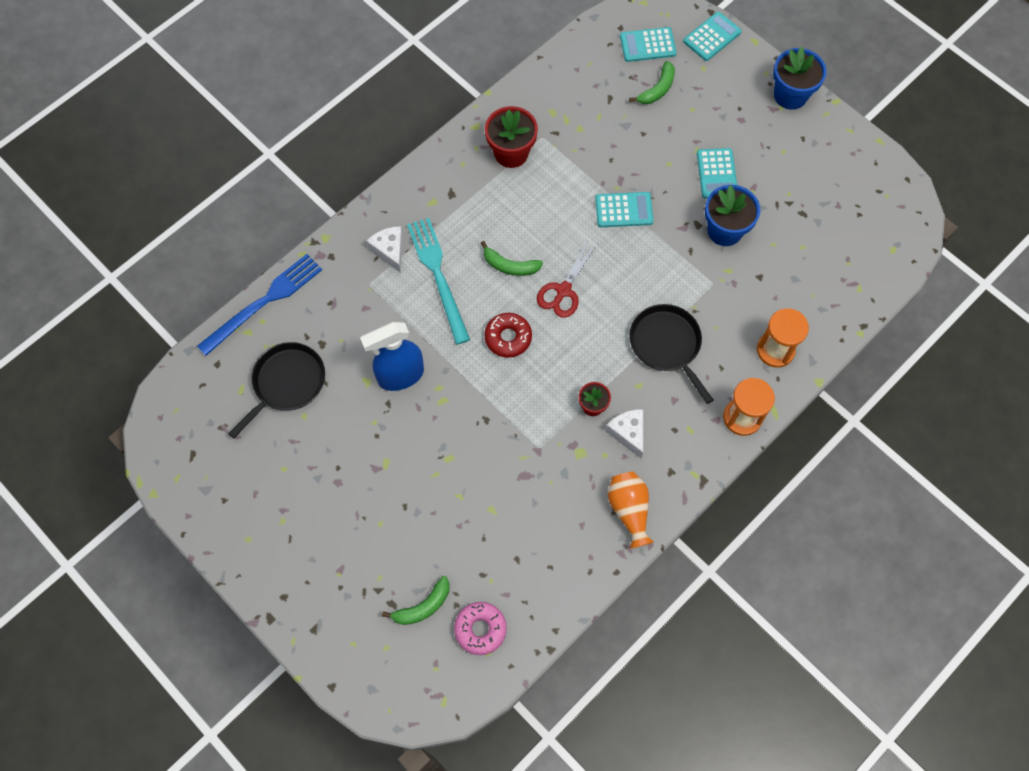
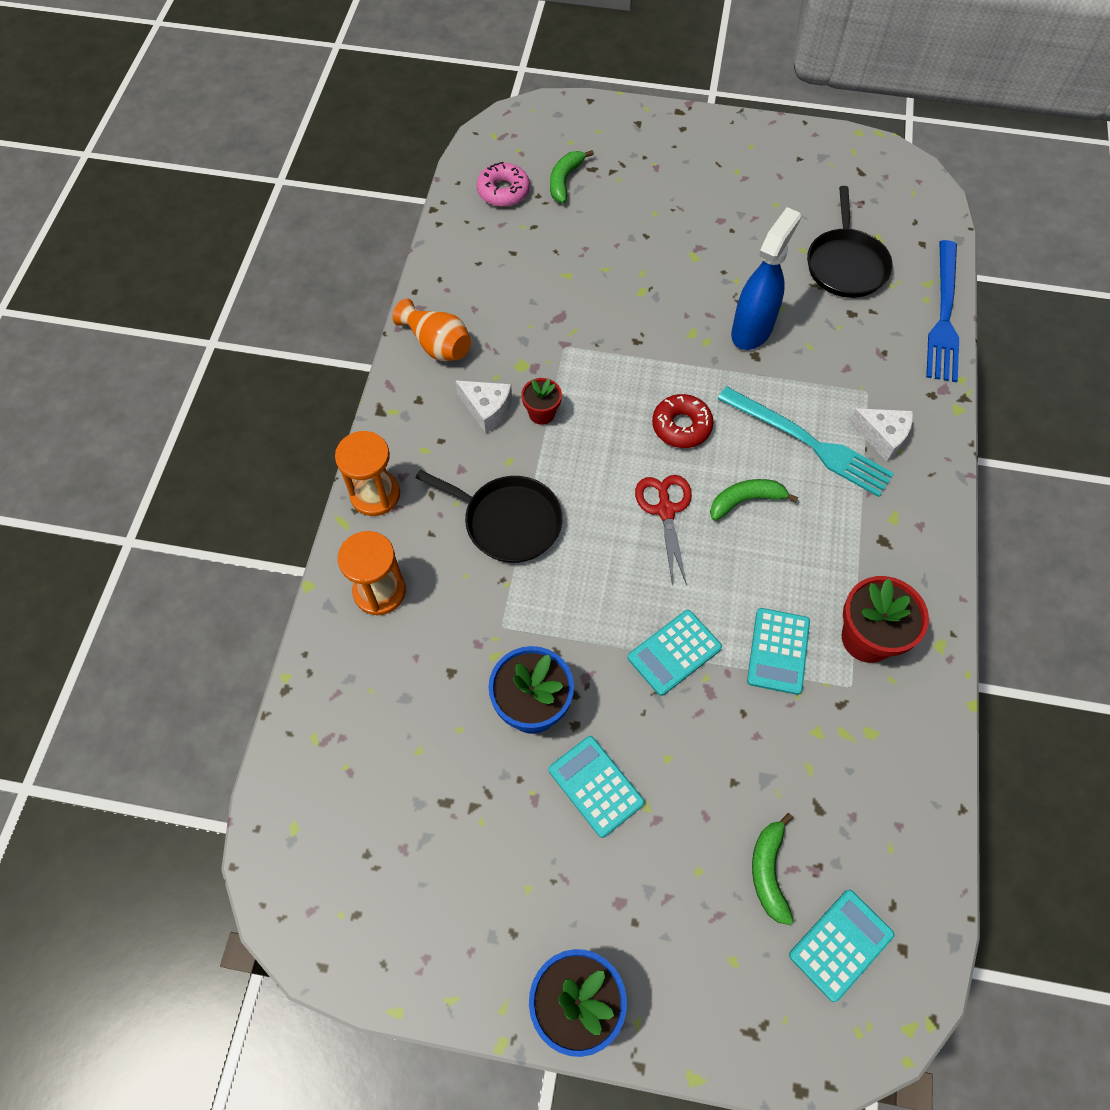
camera: 145 degrees right, 5 degrees down
turquoise calculator [683,12,742,61] -> turquoise calculator moved to [747,608,810,695]

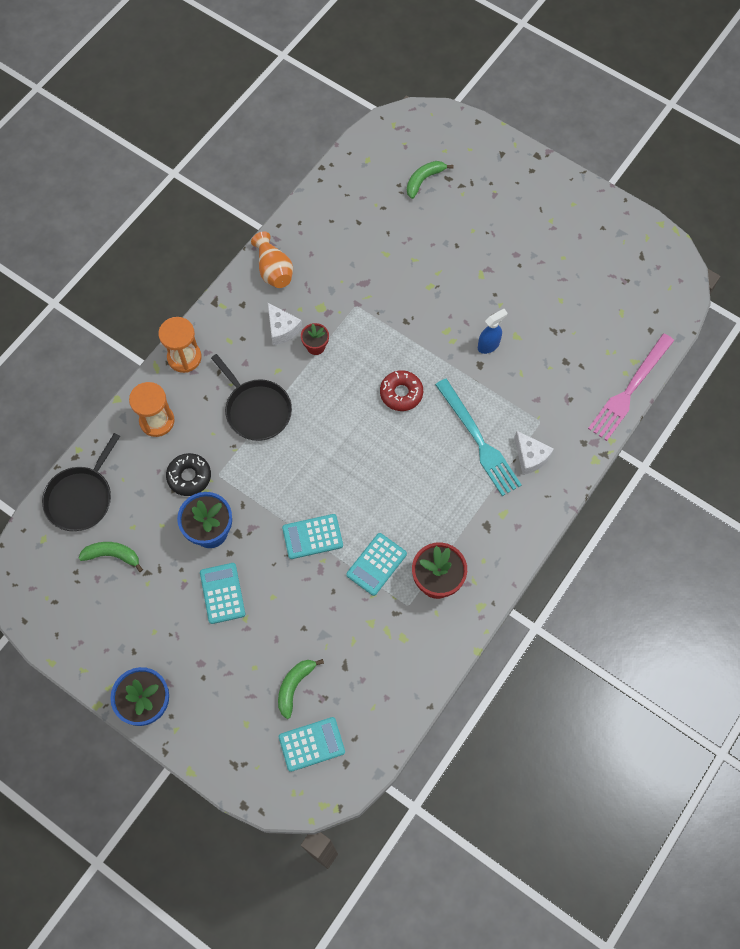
camera: 25 degrees right, 5 degrees up
pink donut [477,162,530,207] -> none
red scissors [635,475,692,586] -> none
green banana [710,479,799,521] -> green banana moved to [79,542,143,572]
blue spray bottle [731,207,801,350] -> blue spray bottle [478,309,507,354], size x0.58
black pan [807,186,893,298] -> black pan moved to [42,433,120,531]
blue fork [926,240,959,382] -> pink fork [588,334,674,441]
none -> black donut [166,453,211,496]

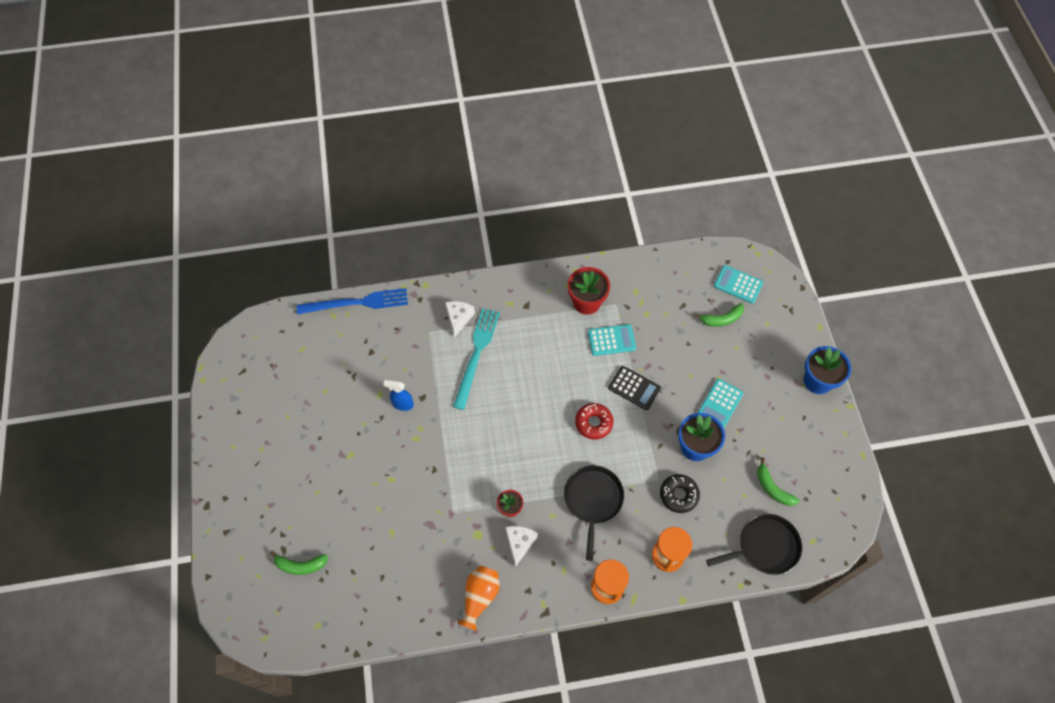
camera: 135 degrees left, 5 degrees down
turquoise calculator [282,514,343,559] -> black calculator [608,366,661,410]
red donut [380,370,423,411] -> red donut moved to [575,403,613,440]
pink fork [588,334,674,441] -> blue fork [297,288,408,315]

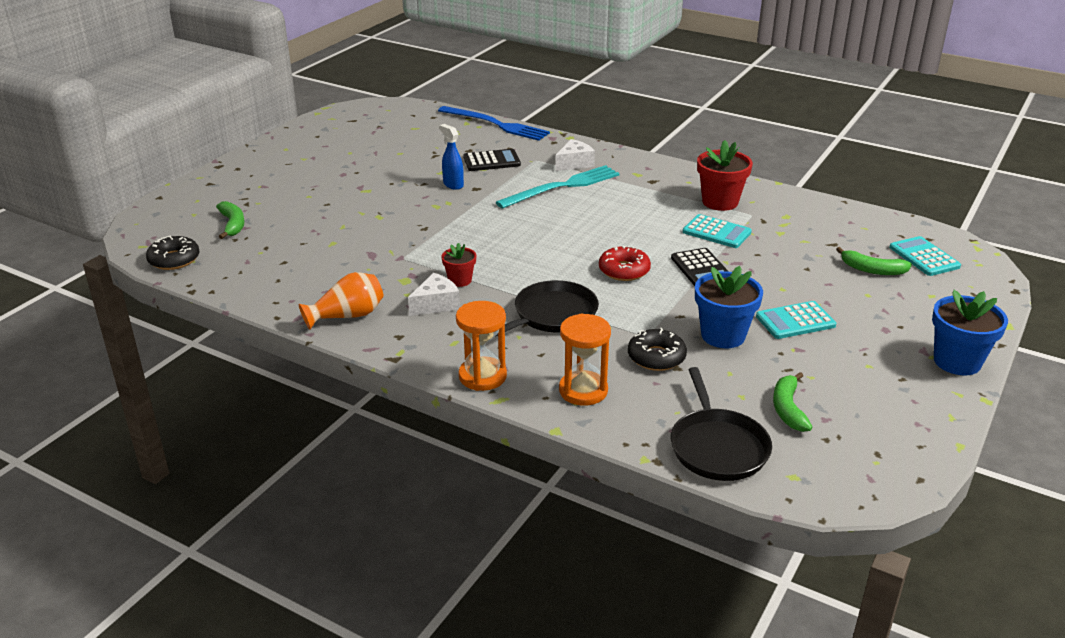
camera: 40 degrees right, 30 degrees down
green banana [270,551,328,575] -> green banana turned 150 degrees counterclockwise [216,201,245,239]
black pan [706,514,802,575] -> black pan turned 60 degrees clockwise [670,367,772,481]
none -> black donut [146,235,200,270]
none -> black calculator [463,149,521,171]

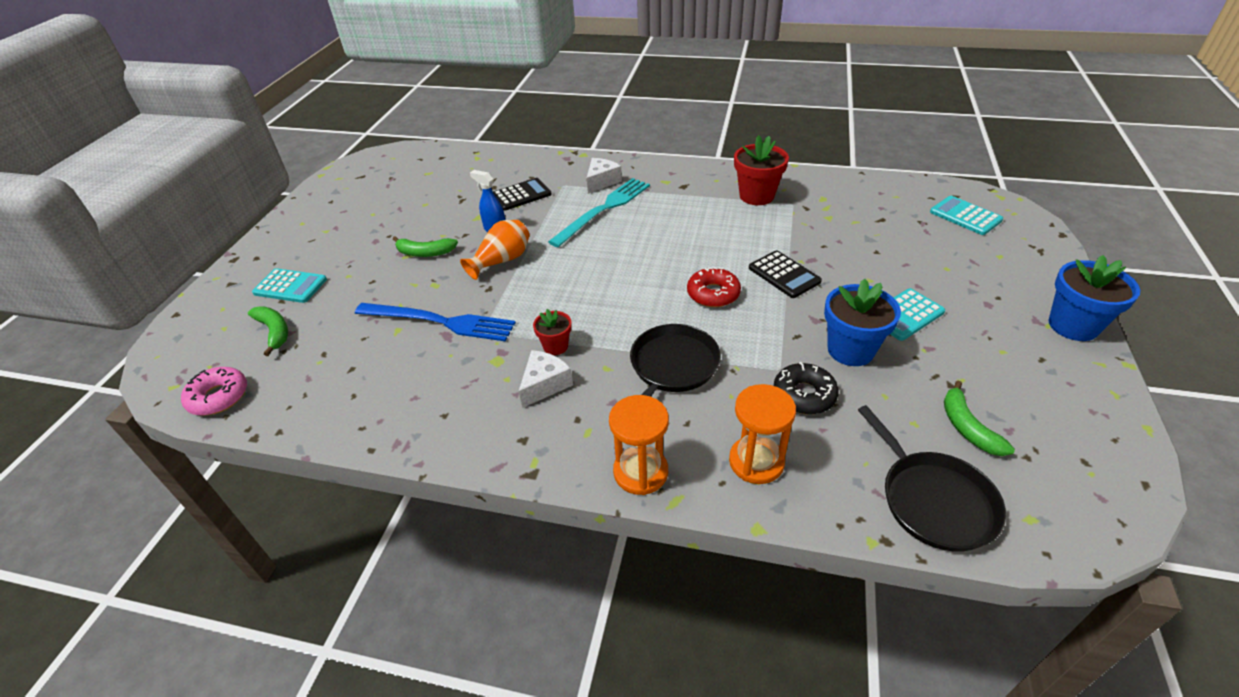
camera: 15 degrees left, 10 degrees up
black donut [146,235,200,270] -> pink donut [181,367,247,415]
orange vase [298,272,384,330] -> orange vase moved to [460,220,530,280]
blue fork [438,106,550,141] -> blue fork moved to [355,303,516,342]
turquoise calculator [683,214,752,248] -> turquoise calculator moved to [252,268,327,303]
green banana [836,247,912,275] -> green banana moved to [393,236,458,257]

